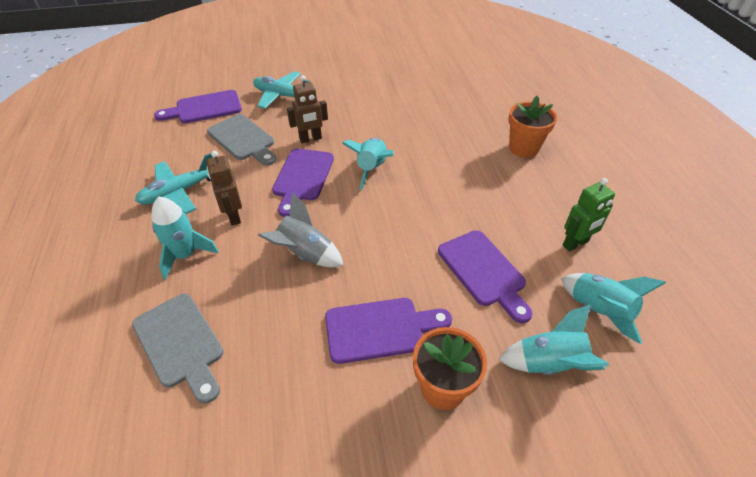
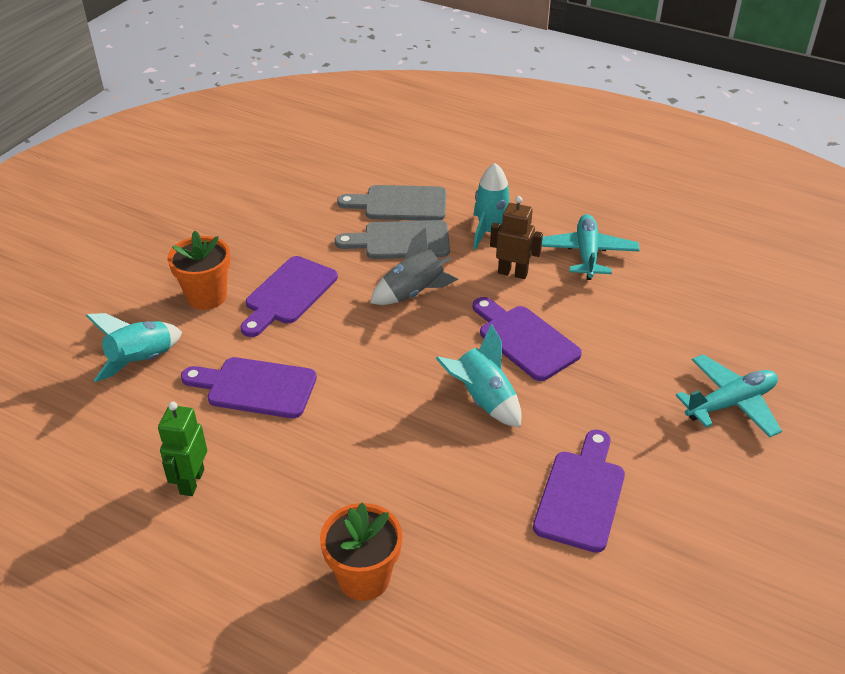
camera: 130 degrees right, 5 degrees down
purple cutting board [154,90,242,123] -> purple cutting board moved to [533,430,625,553]
grey cutting board [207,114,276,165] -> grey cutting board moved to [335,220,450,259]
brown robot [287,75,328,143] -> none
turquoise rocket [561,273,666,344] -> none

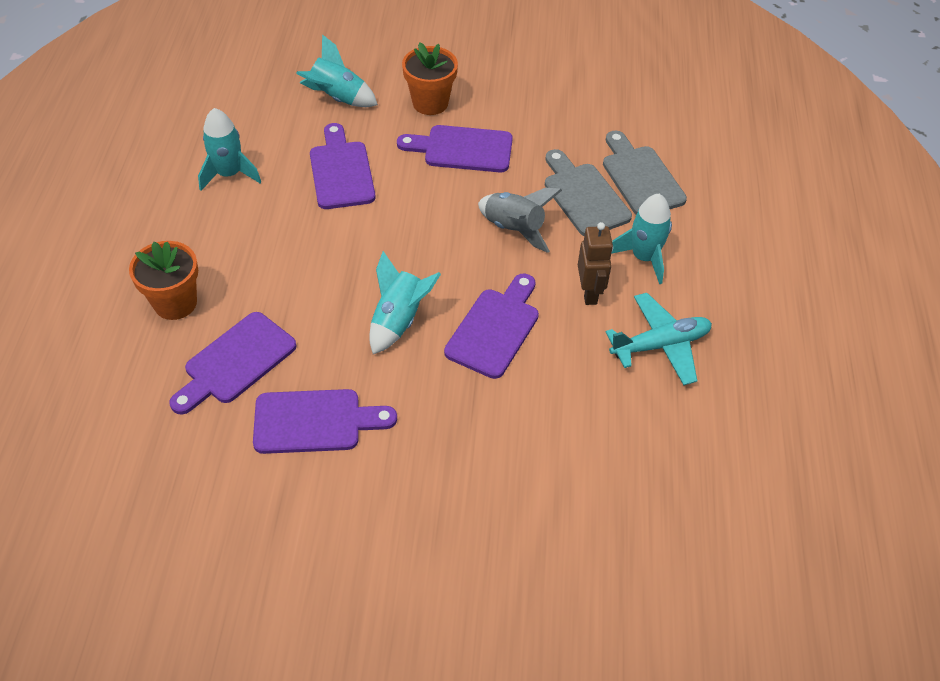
camera: 65 degrees right, 10 degrees up
green robot [158,402,207,496] -> turquoise rocket [198,108,261,191]
turquoise plane [676,354,782,438] -> none
none -> purple cutting board [169,312,296,415]

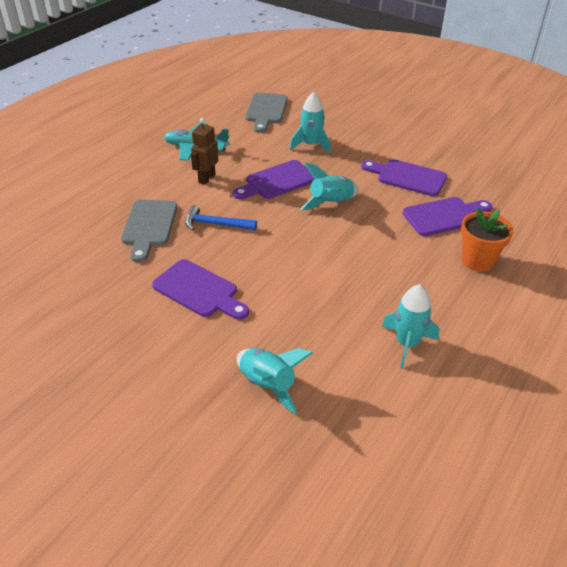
camera: 150 degrees left, 10 degrees down
purple cutting board [310,123,376,209] -> none
orange flower pot [402,42,458,115] -> none
grey rocket [478,188,562,253] -> blue hammer [185,205,257,231]
grey cutting board [603,131,687,215] -> grey cutting board moved to [245,93,287,133]
turquoise rocket [611,194,672,284] -> turquoise rocket moved to [289,92,331,154]

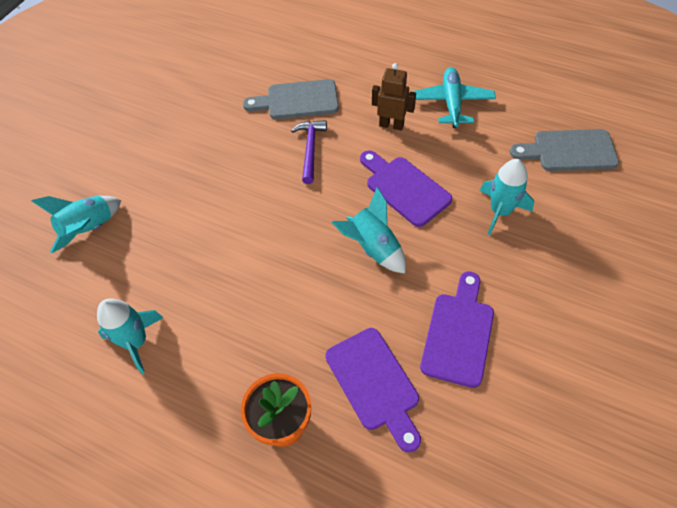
camera: 85 degrees right, 15 degrees up
purple cutting board [152,259,249,320] -> none
blue hammer [185,205,257,231] -> purple hammer [291,120,327,184]

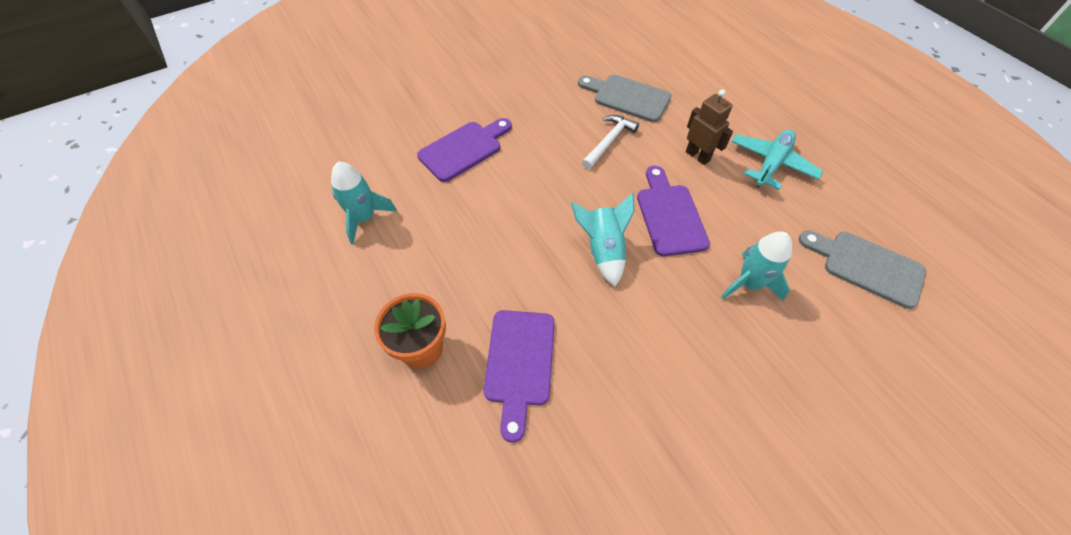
camera: 30 degrees right, 0 degrees up
turquoise rocket [31,196,121,253] -> none
purple hammer [291,120,327,184] -> white hammer [582,115,639,169]
purple cutting board [420,271,494,388] -> purple cutting board moved to [417,118,512,182]

